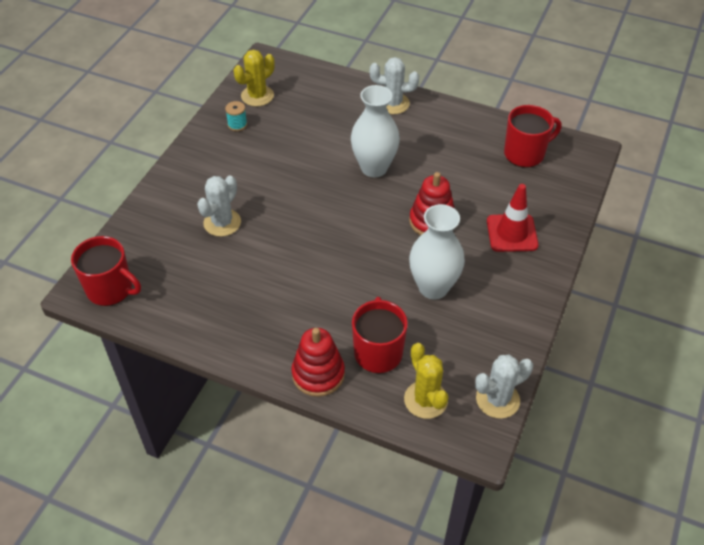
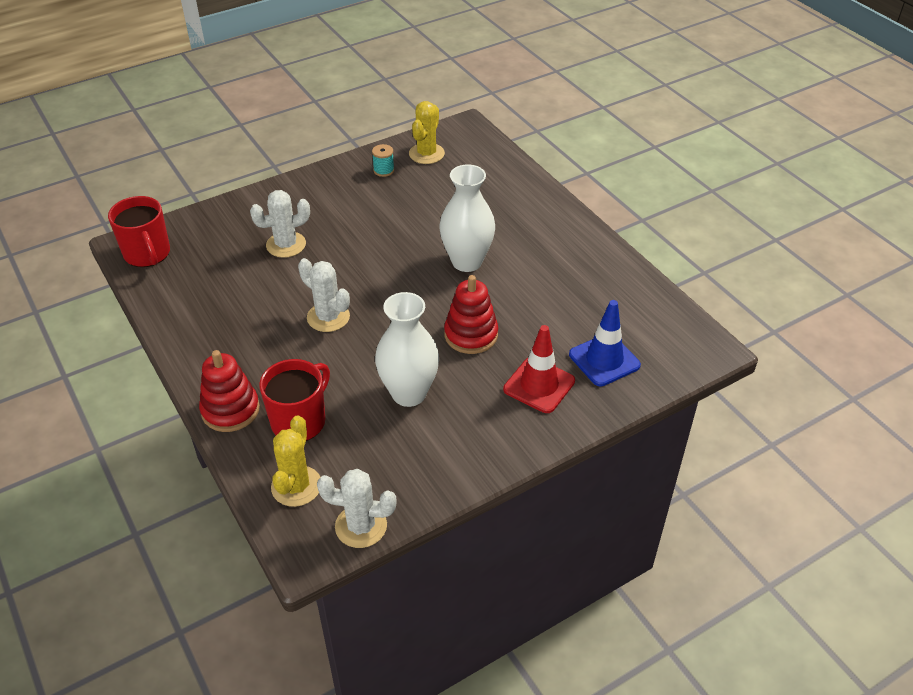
camera: 35 degrees right, 5 degrees down
yellow cactus [234,49,275,107] -> yellow cactus turned 60 degrees counterclockwise [409,101,445,164]
white cactus [370,57,419,114] -> white cactus moved to [298,258,350,332]
red mug [504,105,562,167] -> none
none -> blue traffic cone [569,300,641,386]

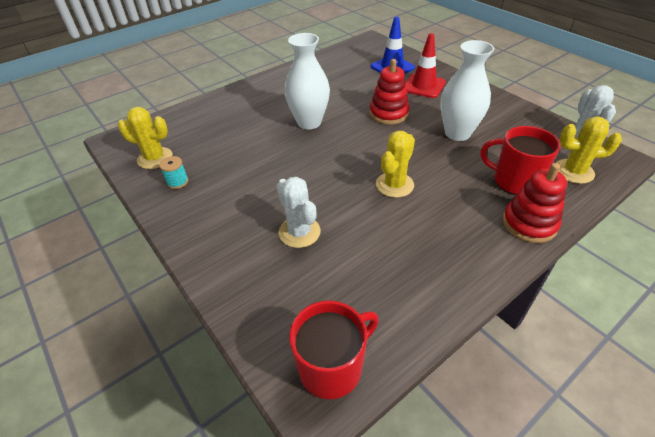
camera: 95 degrees left, 0 degrees up
white cactus [298,258,350,332] -> yellow cactus [376,131,415,198]

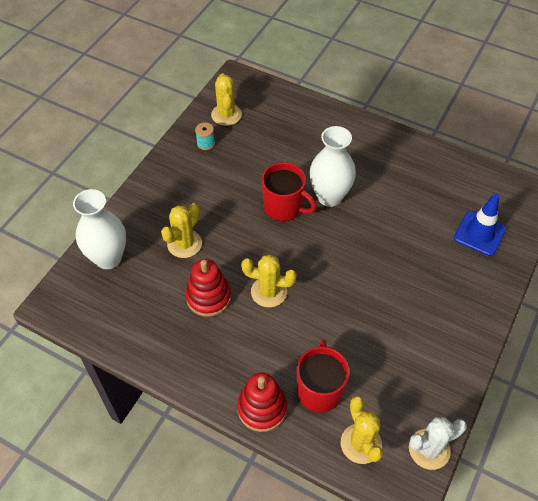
camera: 65 degrees right, 10 degrees up
white cactus [277,177,321,248] -> yellow cactus [161,203,202,258]
red mug [289,300,379,399] -> red mug moved to [262,162,317,221]
red stacking toy [370,59,409,125] -> red stacking toy moved to [185,259,231,317]
red traffic cone [405,33,446,98] -> none
white vase [440,40,494,141] -> white vase moved to [73,189,126,269]

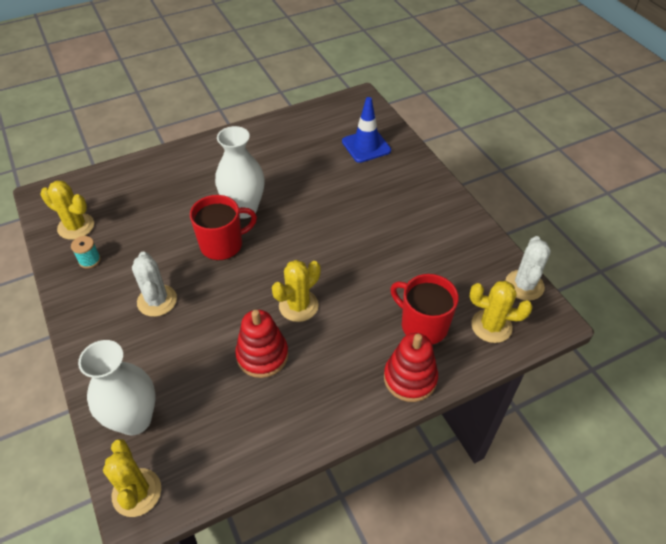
camera: 55 degrees left, 5 degrees down
yellow cactus [161,203,202,258] -> yellow cactus moved to [103,439,161,517]
none -> white cactus [132,252,177,317]

